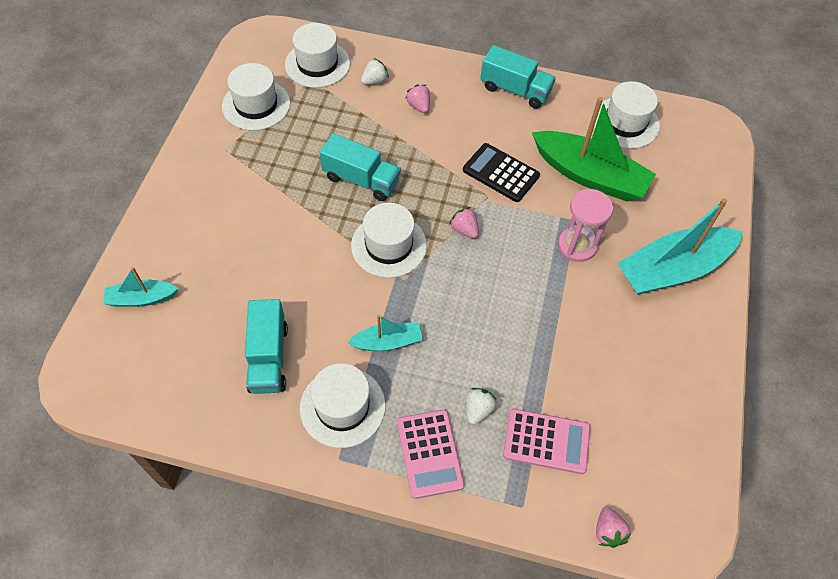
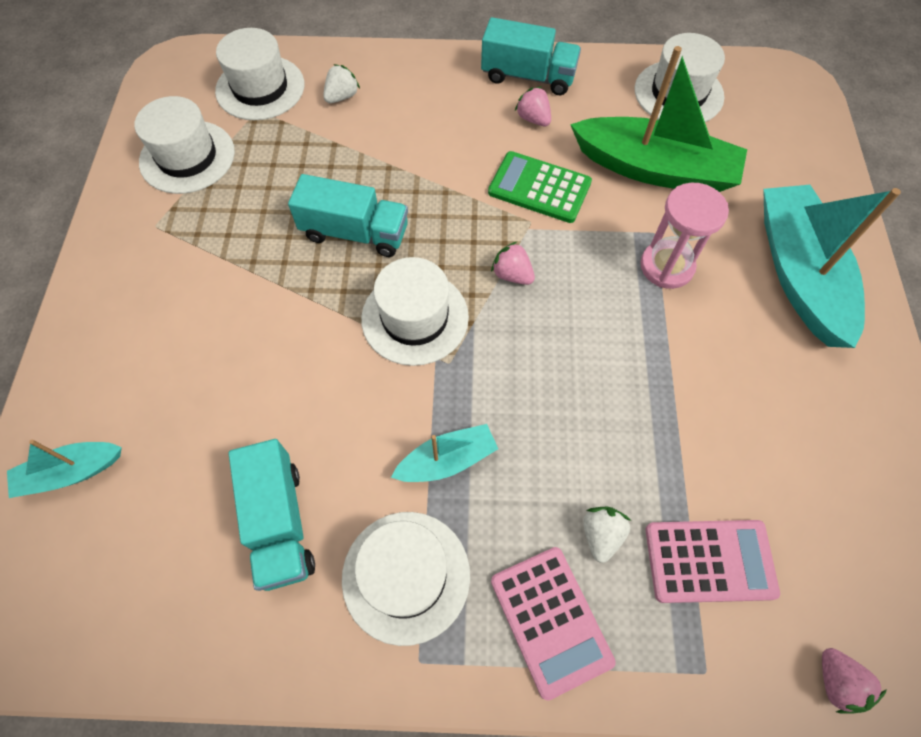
camera: 10 degrees left, 5 degrees up
pink strawberry [406,85,430,113] -> pink strawberry moved to [515,87,551,126]
black calculator [463,143,540,202] -> green calculator [488,151,592,223]
turquoise boat [617,198,743,295] -> turquoise boat turned 120 degrees clockwise [763,185,901,348]

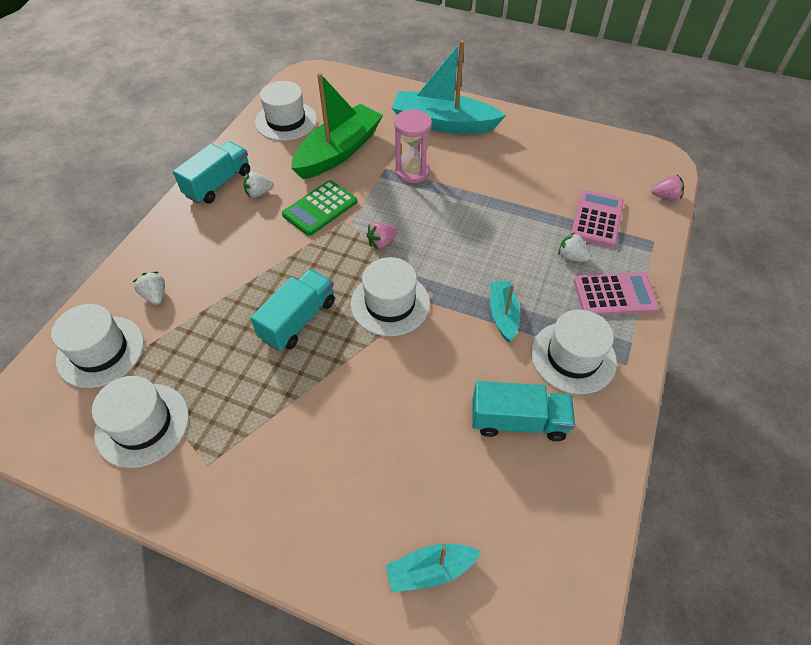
camera: 70 degrees left, 10 degrees down
turquoise boat [7,440,122,498] -> turquoise boat turned 75 degrees clockwise [385,544,481,592]
pink strawberry [515,87,551,126] -> white strawberry [243,172,274,198]

